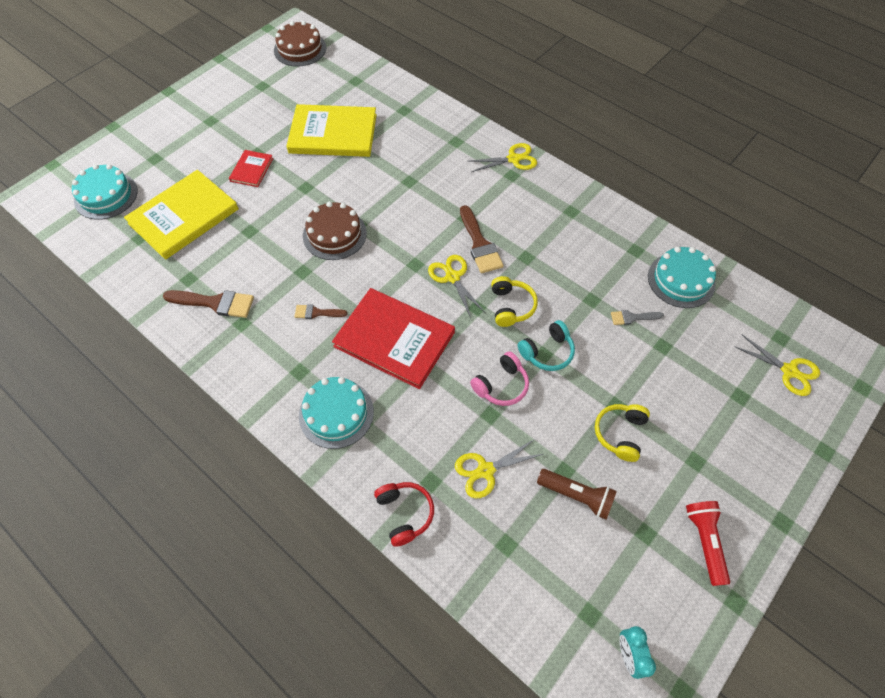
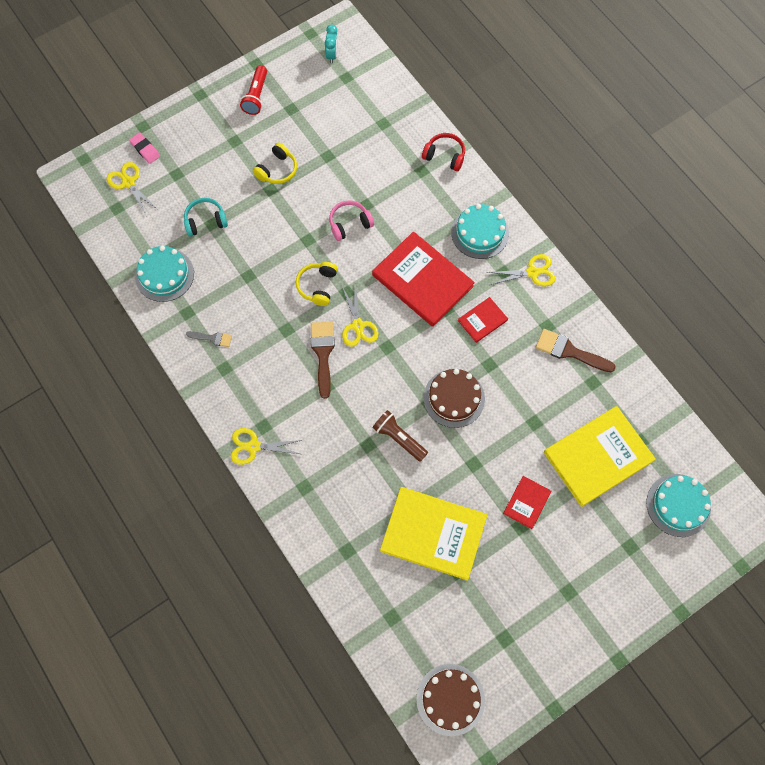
camera: 165 degrees left, 10 degrees up
brown brush [294,304,347,319] -> red book [458,297,508,343]
red headphones [374,482,434,547] -> red headphones turned 120 degrees clockwise [422,133,465,171]
yellow scissors [455,438,543,499] -> yellow scissors moved to [488,254,556,287]
turquoise headphones [518,320,575,371] -> turquoise headphones moved to [184,198,228,237]
brown flashlight [537,469,617,520] -> brown flashlight moved to [373,410,428,462]
grey brush [611,310,664,325] -> grey brush moved to [186,331,232,347]
none -> pink eraser [129,132,160,164]

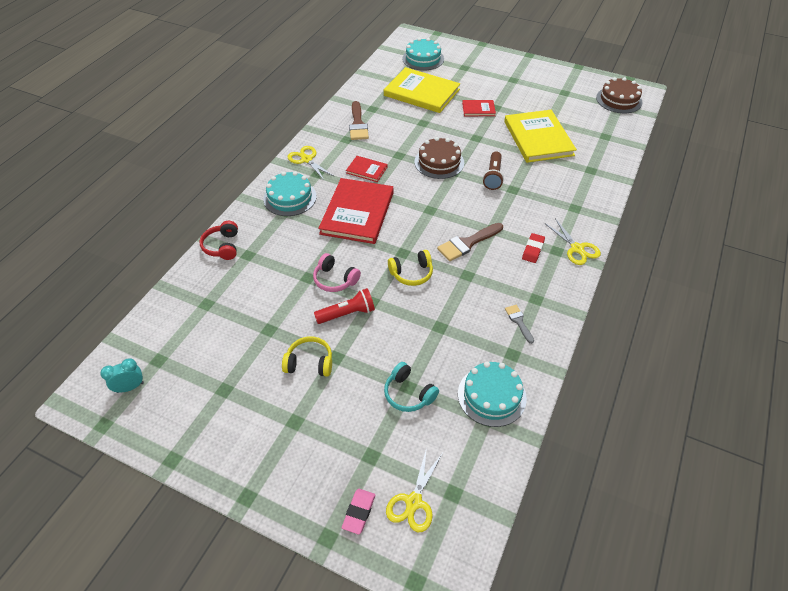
camera: 120 degrees left, 20 degrees down
red flashlight [240,65,267,115] -> red flashlight moved to [314,288,375,324]
yellow scissors [342,282,379,347] -> none
none -> red eraser [522,233,545,263]

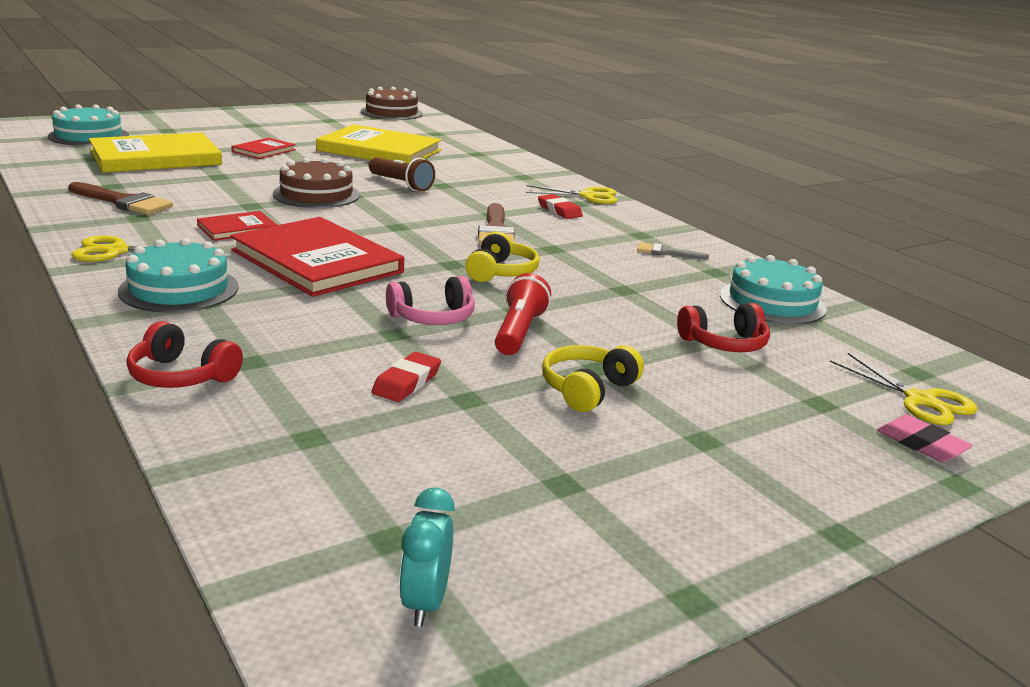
camera: 60 degrees left, 25 degrees down
turquoise headphones [384,362,439,412] -> red headphones [677,303,770,352]
none -> red eraser [371,352,441,402]

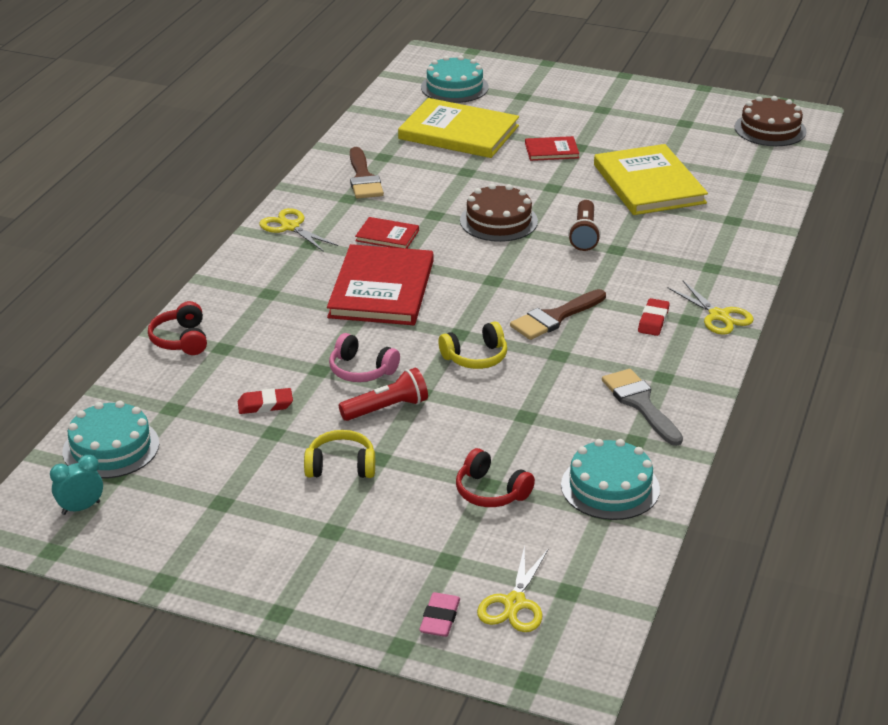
camera: 55 degrees right, 10 degrees up
turquoise cake [118,238,239,313] -> turquoise cake moved to [62,400,159,478]
grey brush [637,242,709,260] -> grey brush [602,369,683,446], size x1.76

